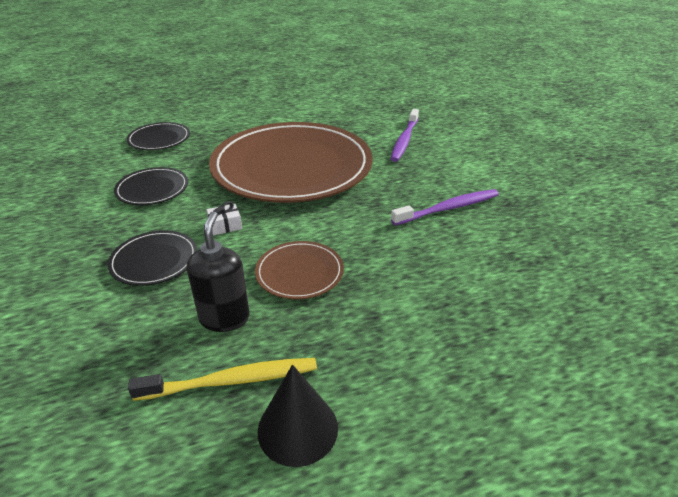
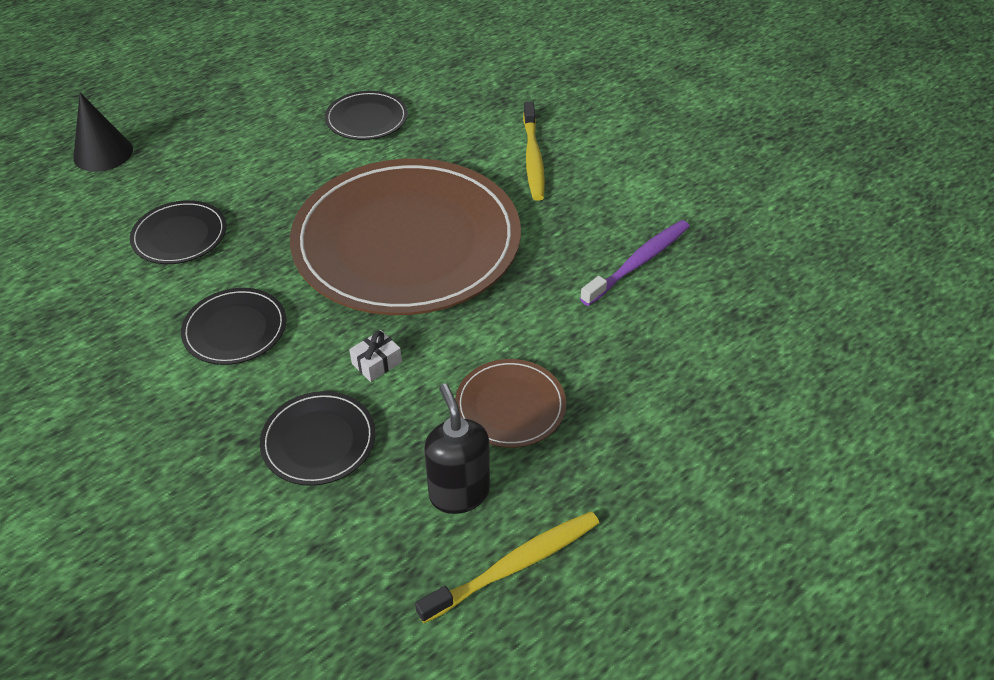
camera: 20 degrees left, 10 degrees up
black cone [258,364,338,467] -> black cone moved to [73,93,133,172]
purple toothbrush [391,109,419,162] -> yellow toothbrush [523,102,545,201]
none -> black plate [325,91,408,140]

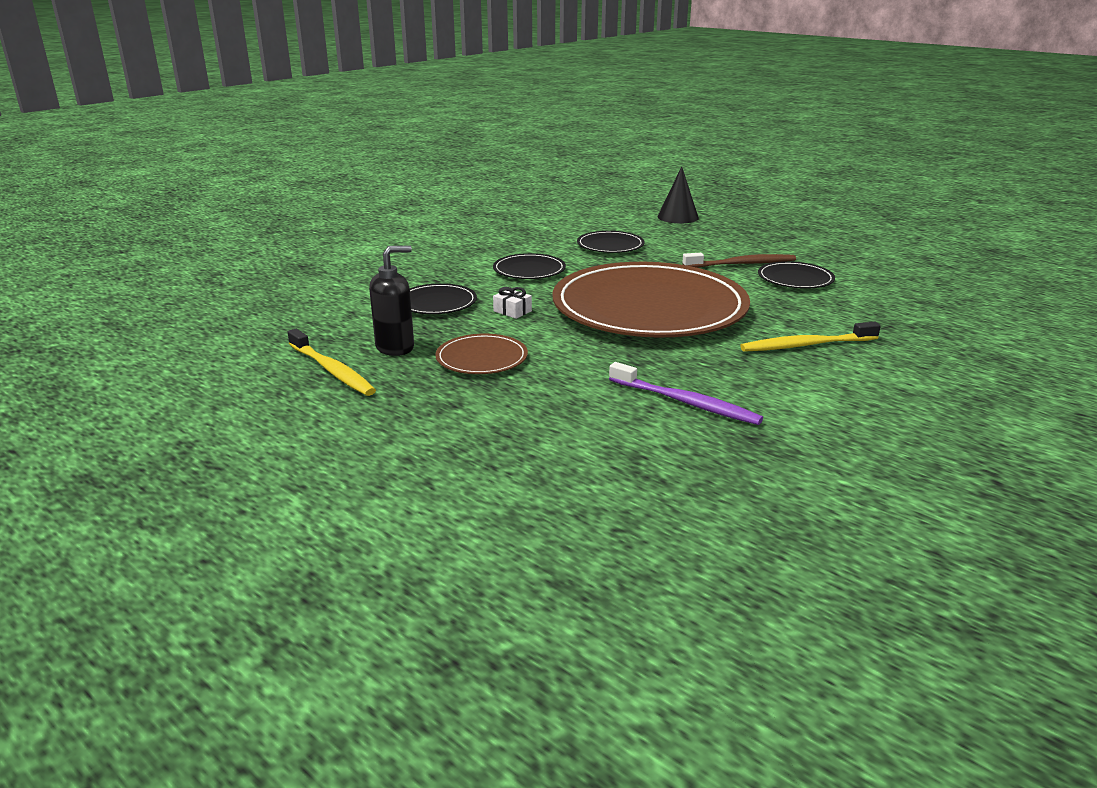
camera: 80 degrees right, 20 degrees down
none -> brown toothbrush [682,253,796,268]

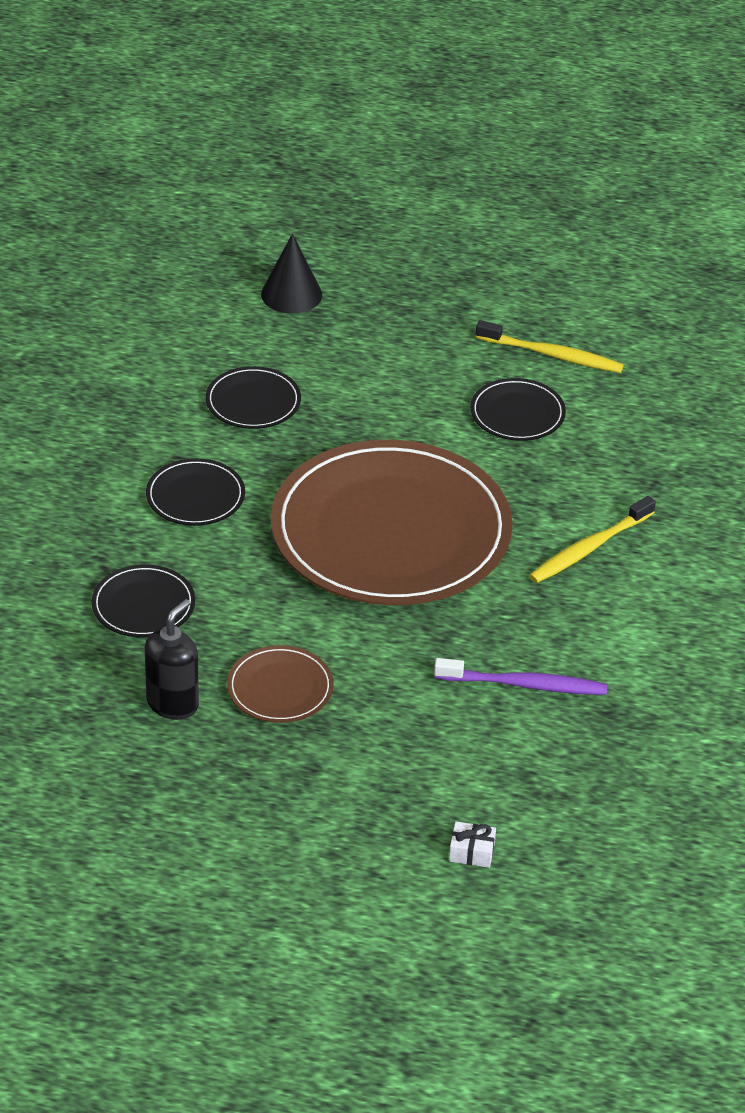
camera: 30 degrees left, 15 degrees up
yellow toothbrush [288,329,376,396] -> yellow toothbrush moved to [476,320,624,373]
white gift [493,287,532,319] -> white gift moved to [449,821,496,868]
brown toothbrush [682,253,796,268] -> none

